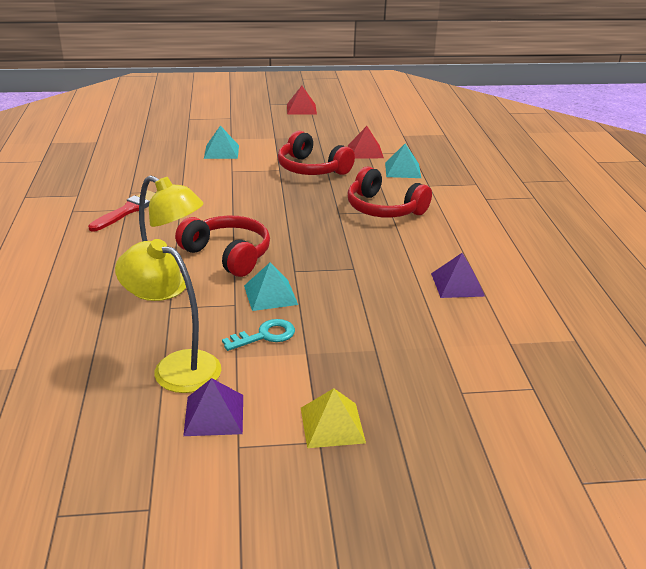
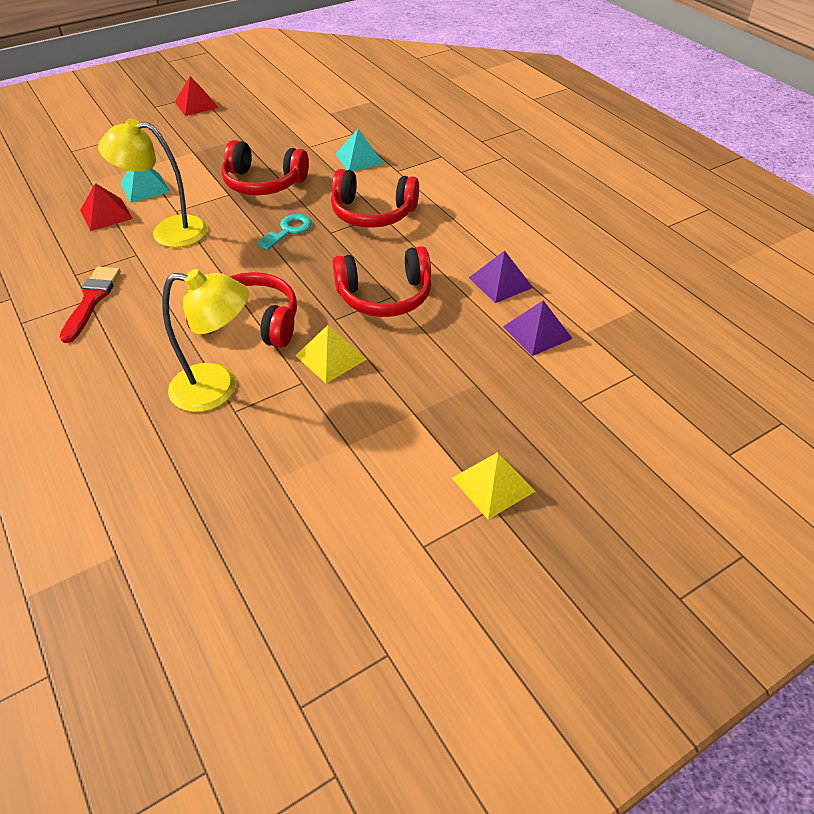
camera: 25 degrees left, 15 degrees up
yellow lamp [115,239,221,393] -> yellow lamp moved to [98,119,208,247]
purple pyramid [183,378,243,436] -> purple pyramid moved to [503,300,573,356]
turquoise key [222,319,295,351] -> turquoise key moved to [257,214,312,250]
turquoise pyramid [244,262,298,311] -> yellow pyramid [295,325,367,383]
red pyramid [348,126,384,159] -> red pyramid moved to [80,183,133,231]
none -> red headphones [333,246,431,317]

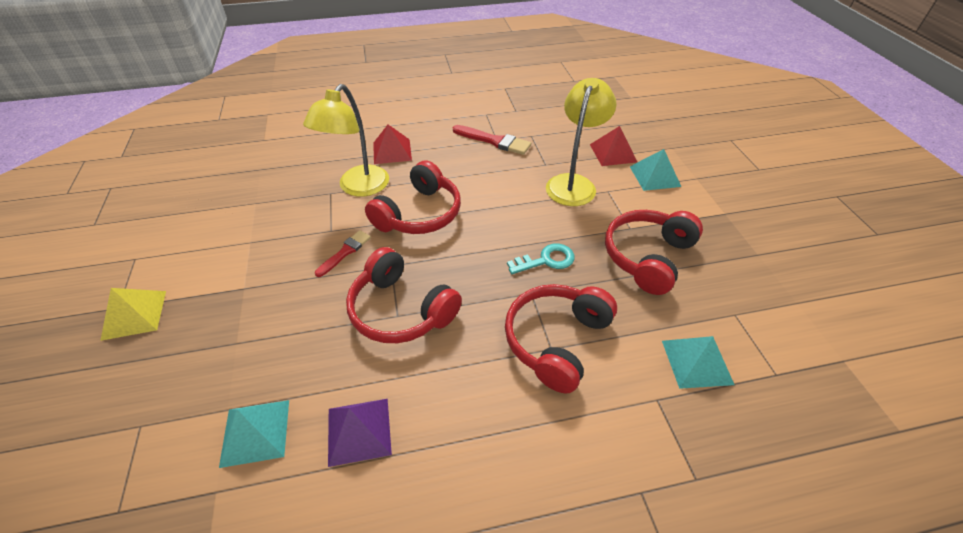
camera: 110 degrees right, 0 degrees up
red pyramid [175,76,218,116] -> red pyramid moved to [373,125,412,164]
turquoise key [257,214,312,250] -> turquoise key turned 75 degrees counterclockwise [507,243,575,274]
yellow pyramid [295,325,367,383] -> red brush [315,230,371,277]
red headphones [333,246,431,317] -> red headphones turned 60 degrees counterclockwise [346,247,462,343]
purple pyramid [503,300,573,356] -> turquoise pyramid [219,400,289,468]

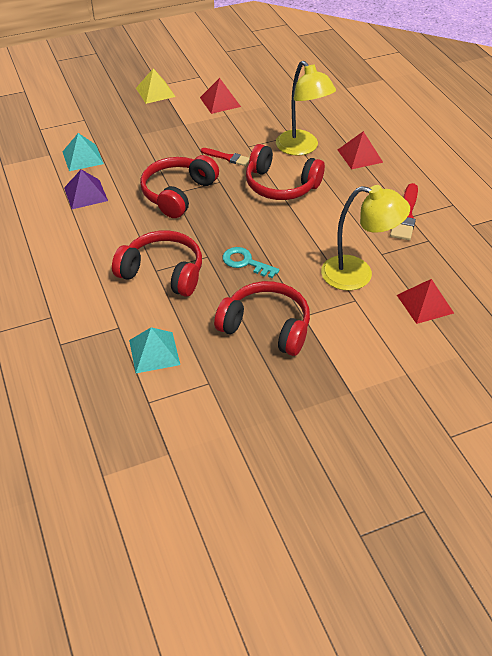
camera: 80 degrees right, 0 degrees up
yellow lamp [303,84,389,197] -> yellow lamp turned 135 degrees counterclockwise [276,61,336,156]
turquoise key [507,243,575,274] -> turquoise key turned 150 degrees clockwise [223,247,279,278]
turquoise pyramid [630,149,681,191] -> none
none -> red pyramid [200,78,241,114]

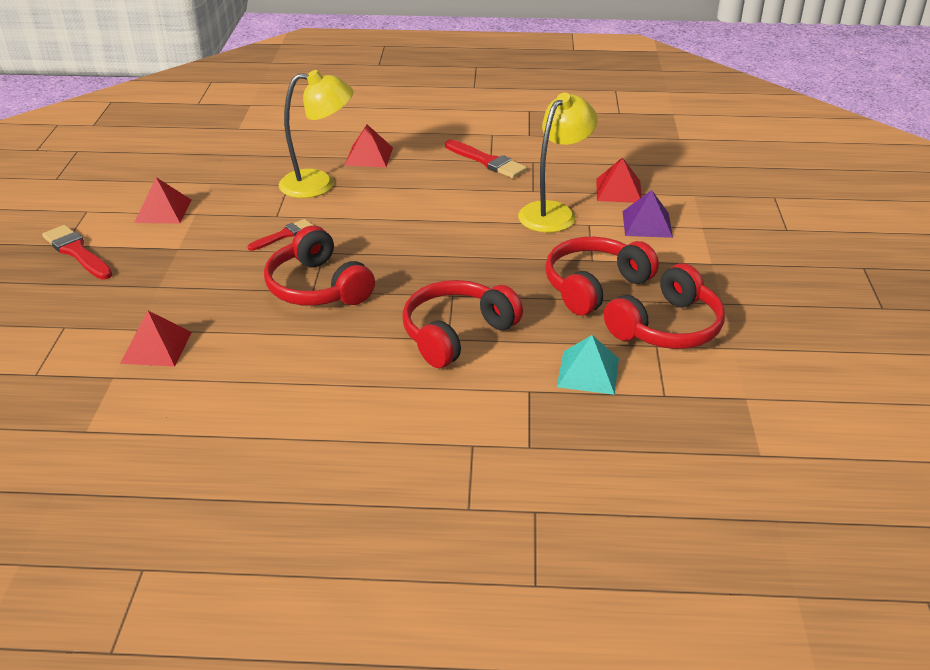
camera: 65 degrees left, 10 degrees down
turquoise pyramid [63,133,104,171] -> red pyramid [120,310,192,367]
purple pyramid [64,169,108,209] -> purple pyramid moved to [623,190,673,238]
yellow pyramid [136,68,176,104] -> red brush [42,225,113,280]
turquoise key [223,247,279,278] -> none
red headphones [246,144,325,200] -> red headphones moved to [604,263,725,349]

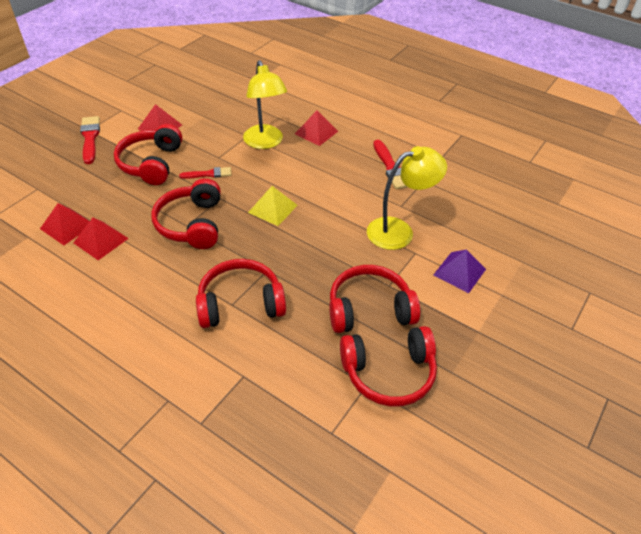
camera: 30 degrees right, 10 degrees up
yellow lamp [279,70,353,198] -> yellow lamp turned 45 degrees clockwise [243,60,287,149]
turquoise pyramid [557,335,619,395] -> none
red pyramid [596,157,642,203] -> red pyramid moved to [73,218,129,260]
none -> red headphones [114,124,182,185]
none -> yellow pyramid [248,186,298,226]

